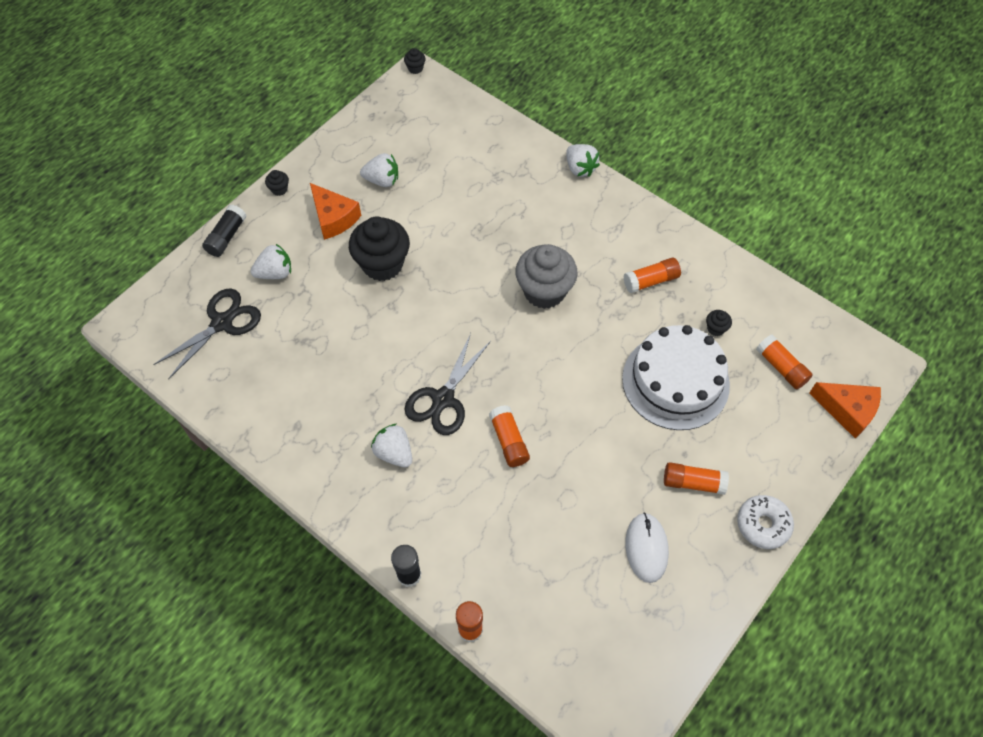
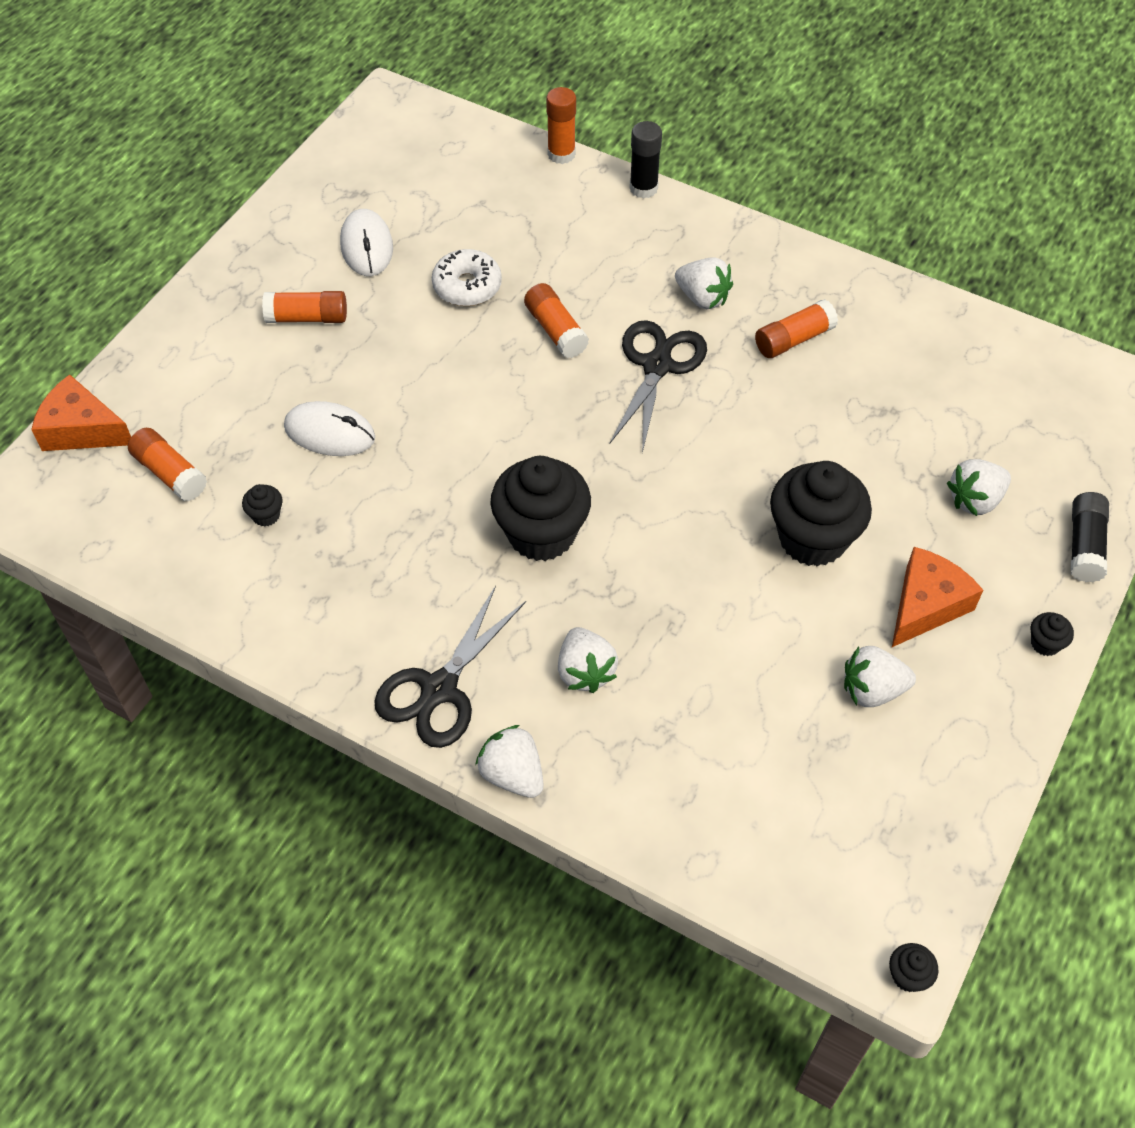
camera: 170 degrees right, 5 degrees down
black scissors [153,288,261,379] -> black scissors moved to [375,586,526,748]
orange cheese [310,183,361,240] -> orange cheese turned 90 degrees clockwise [892,547,983,647]
grey cupcake [515,244,578,309] -> black cupcake [490,456,591,561]
white cake [622,325,730,430] -> white mouse [284,401,375,456]
orange glue stick [624,258,681,293] -> orange glue stick moved to [755,299,838,358]
white donut [737,495,794,549] -> white donut moved to [432,249,502,306]
none -> white strawberry [558,627,618,693]

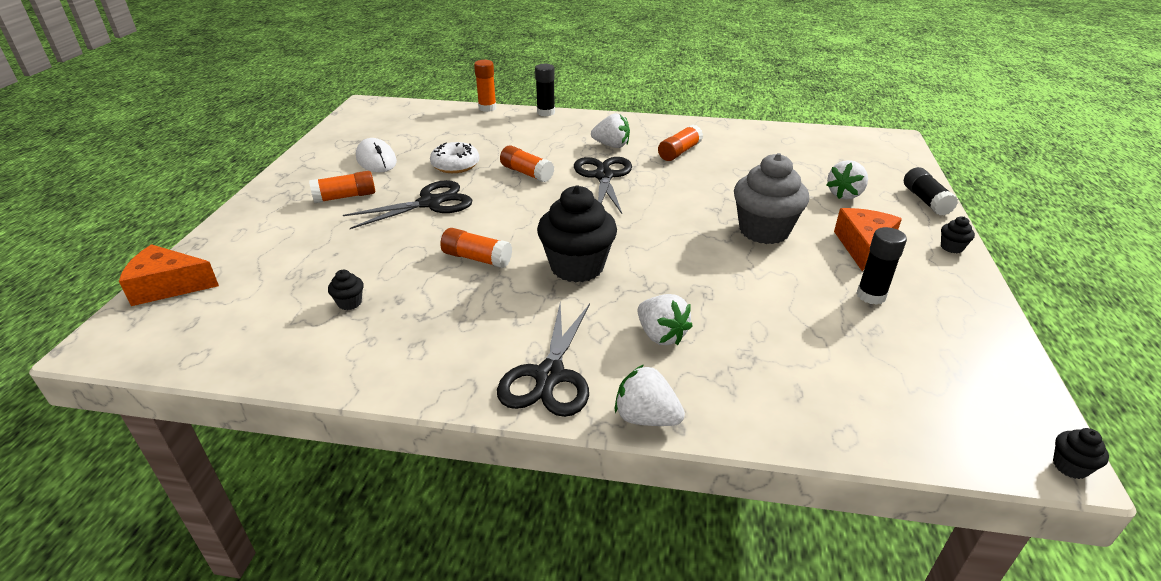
camera: 20 degrees left, 20 degrees down
orange glue stick [128,428,207,502] -> orange glue stick moved to [440,228,512,268]
white mouse [284,401,375,456] -> none
black cupcake [770,461,872,567] -> grey cupcake [734,153,809,244]
white strawberry [844,646,916,707] -> black glue stick [857,227,907,305]
none -> black scissors [343,180,472,229]

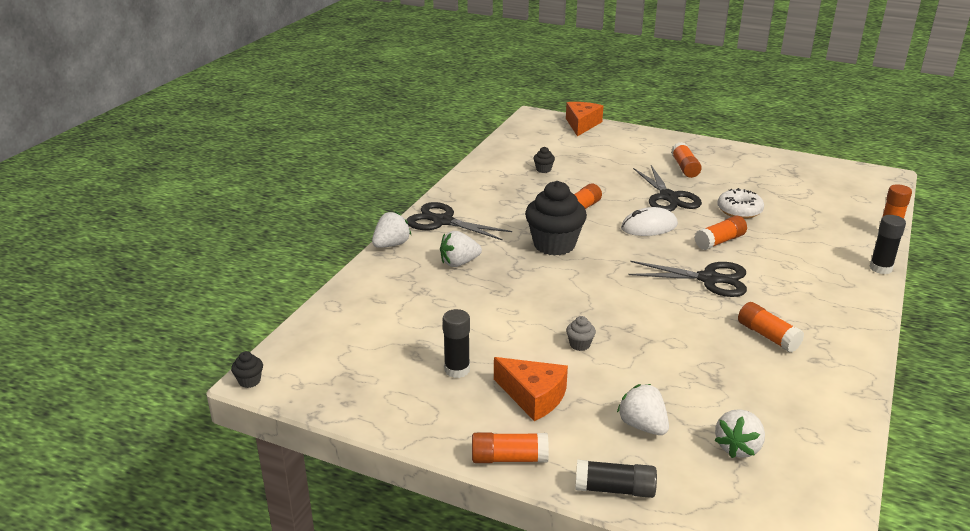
camera: 105 degrees right, 5 degrees down
white mouse [356,138,397,172] -> white mouse moved to [621,207,678,236]
white strawberry [591,113,630,148] -> white strawberry moved to [715,409,765,458]
grey cupcake [734,153,809,244] -> grey cupcake [566,316,596,351], size x0.41
black cupcake [941,217,975,253] -> orange glue stick [472,433,549,463]

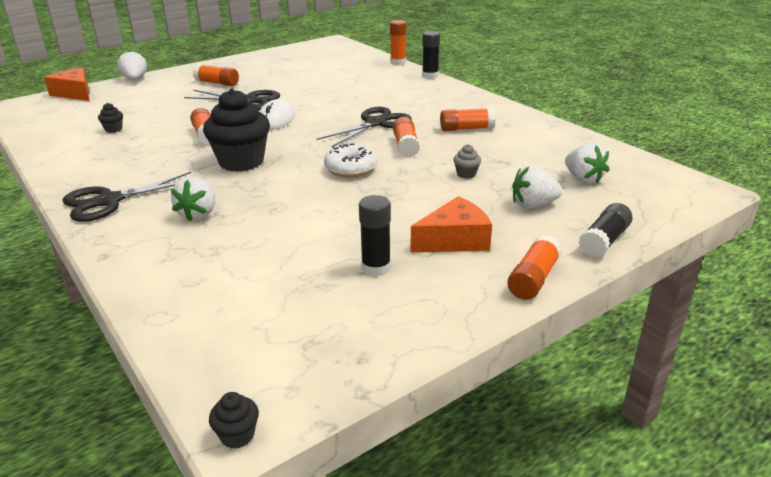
camera: 60 degrees left, 0 degrees up
white strawberry [372,211,411,248] -> white strawberry moved to [117,50,147,80]
grey cupcake [566,316,596,351] -> grey cupcake moved to [453,144,481,179]
orange glue stick [695,216,747,250] -> orange glue stick moved to [393,117,420,158]
white donut [717,188,764,219] -> white donut moved to [324,143,377,177]

